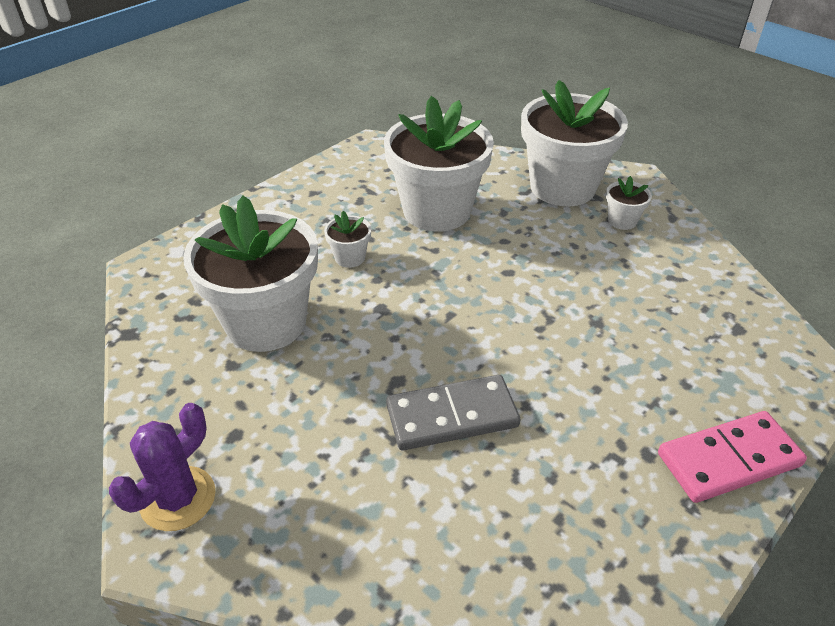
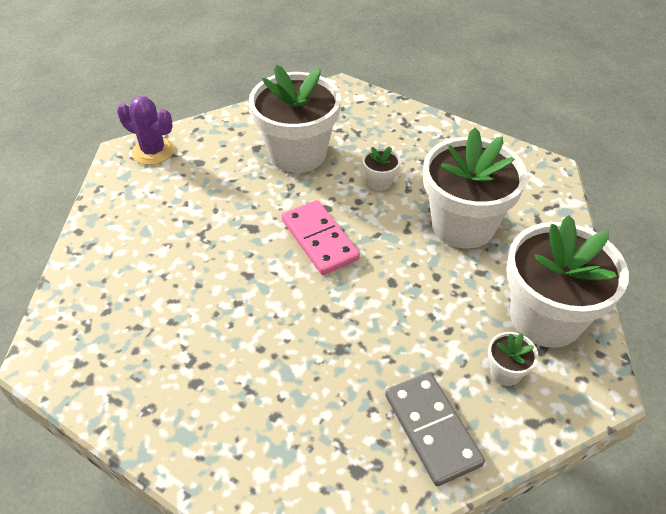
camera: 80 degrees right, 5 degrees up
grey domino [386,375,520,451] -> grey domino moved to [385,372,485,486]
pink domino [658,411,807,503] -> pink domino moved to [282,200,360,275]

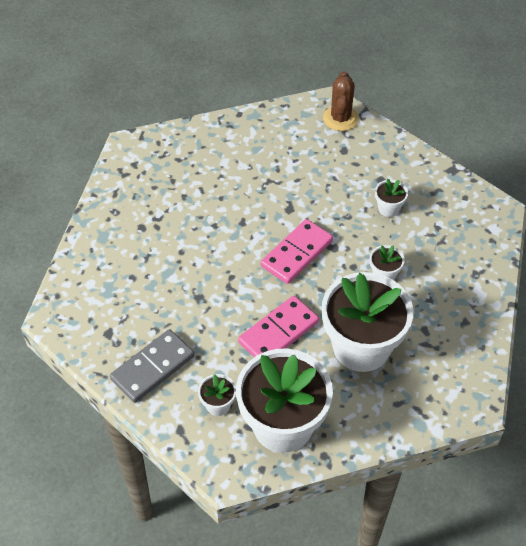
camera: 70 degrees right, 5 degrees up
purple cactus [117,96,175,165] -> brown cactus [323,71,359,131]
white flower pot [249,65,341,173] -> white flower pot [375,179,408,217], size x0.42
none -> pink domino [238,296,319,357]

